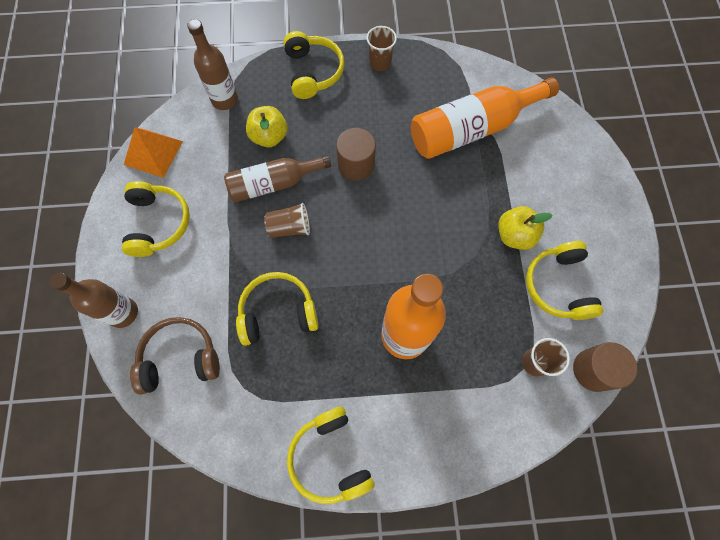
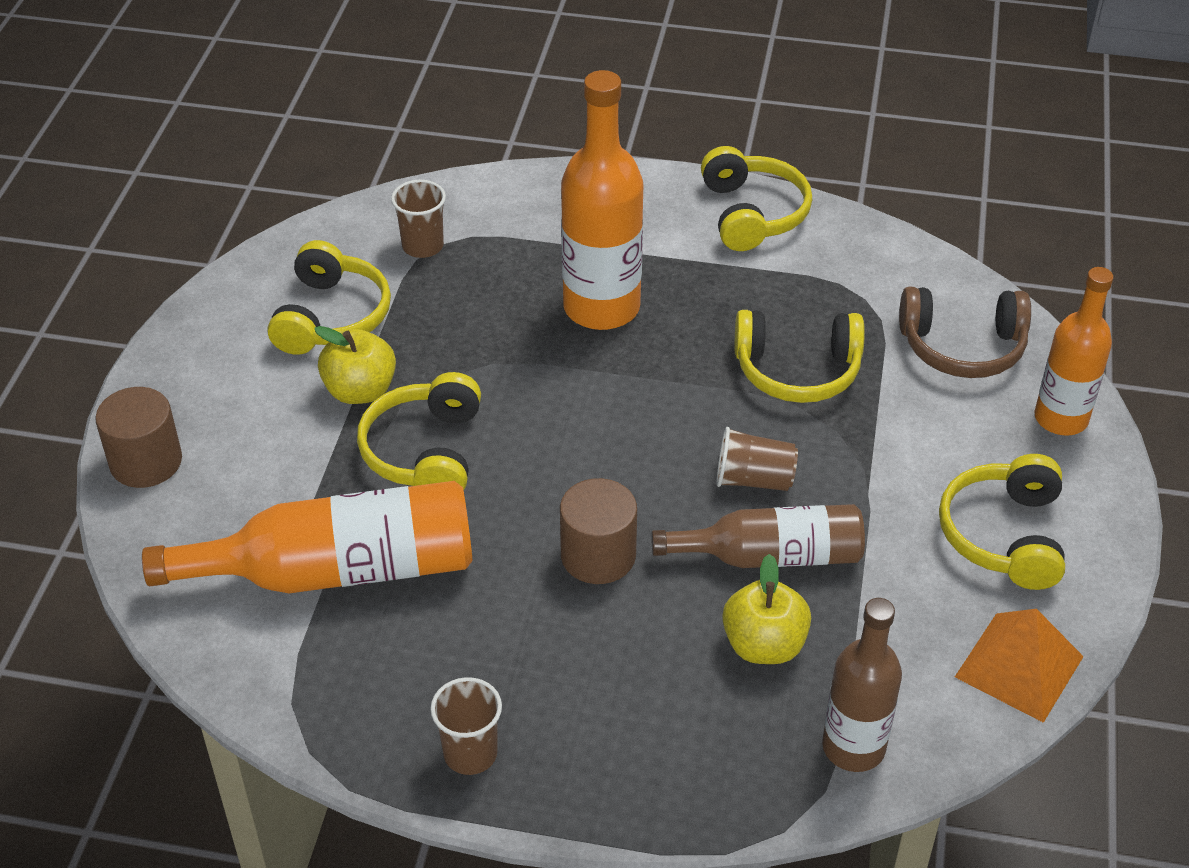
camera: 165 degrees left, 25 degrees down
brown bottle [50,273,138,328] -> orange bottle [1034,267,1114,436]
yellow headphones [283,31,344,99] -> yellow headphones moved to [357,372,481,490]
brown cylinder [573,342,637,392] -> brown cylinder moved to [95,387,182,488]

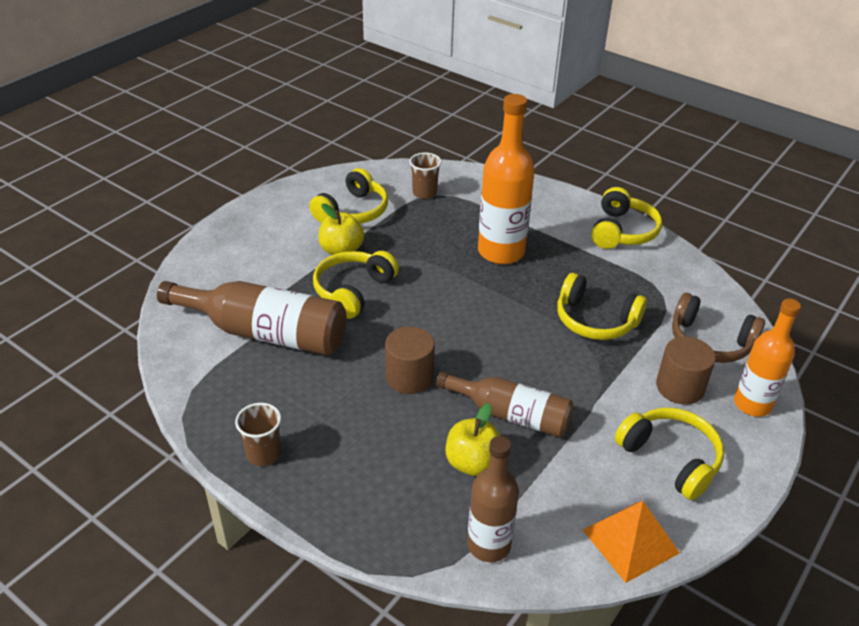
camera: 25 degrees right, 5 degrees down
brown cylinder [95,387,182,488] -> brown cylinder moved to [656,337,716,404]
orange bottle [142,481,472,593] -> brown bottle [157,281,347,356]
brown cup [716,427,798,491] -> none
yellow headphones [939,454,1065,590] -> yellow headphones turned 105 degrees clockwise [615,408,724,500]

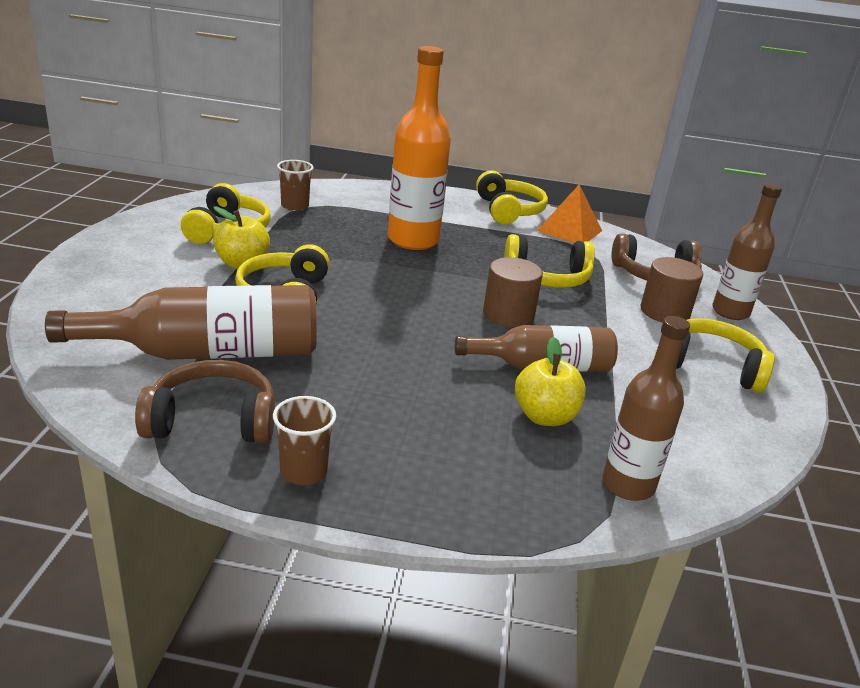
camera: 30 degrees left, 10 degrees down
brown cylinder [385,326,435,394] -> brown cylinder moved to [483,257,543,328]
orange pyramid [583,501,679,583] -> orange pyramid moved to [537,184,602,243]
orange bottle [734,298,801,417] -> brown bottle [712,183,782,320]
none -> brown headphones [135,360,275,443]

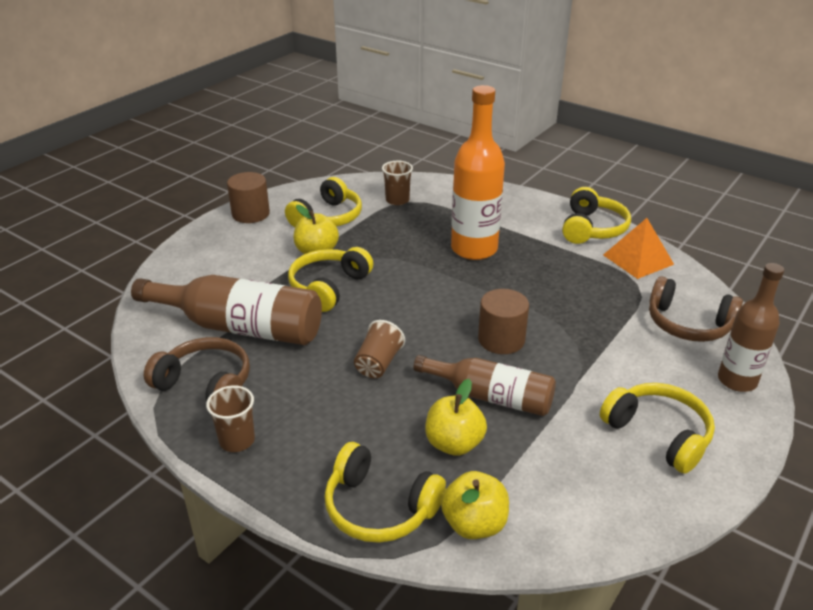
camera: 30 degrees right, 5 degrees up
yellow headphones [504,234,595,288] -> yellow headphones moved to [324,442,446,543]
brown bottle [602,316,690,501] -> yellow apple [441,471,509,539]
brown cylinder [641,257,703,322] -> brown cylinder moved to [227,172,270,223]
none -> brown cup [354,320,405,378]

